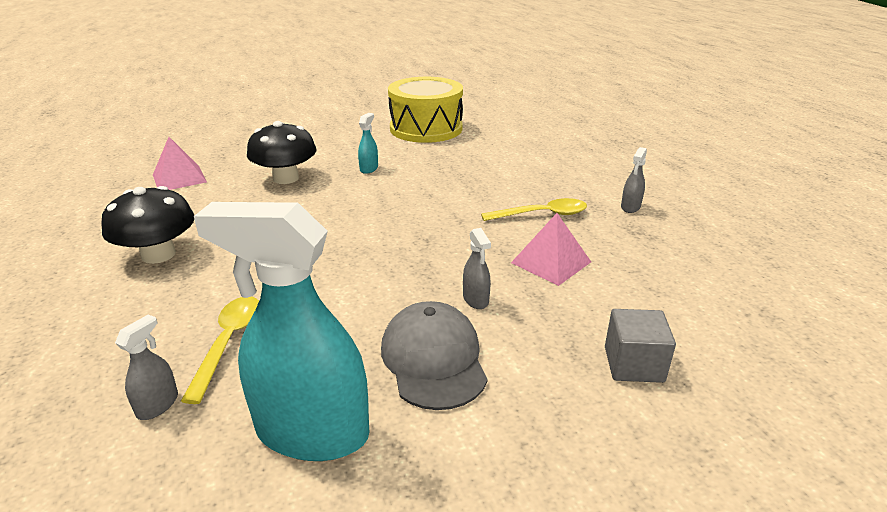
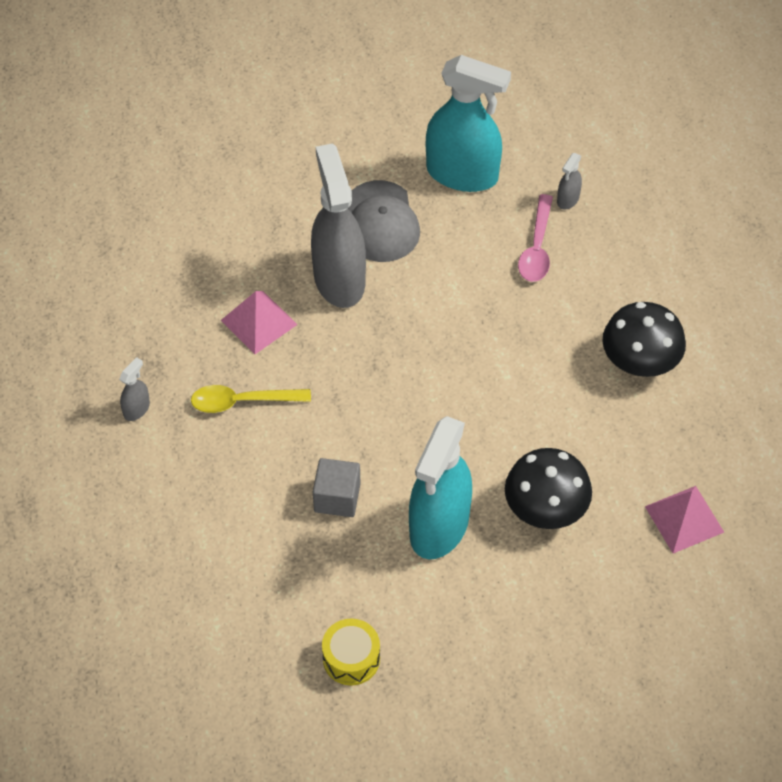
camera: 175 degrees left, 25 degrees up
yellow spoon [181,297,259,404] -> pink spoon [518,194,553,282]
turquoise spray bottle [358,113,378,174] -> turquoise spray bottle [409,416,472,559], size x2.44
yellow drum [388,77,463,143] -> yellow drum [322,619,380,686], size x0.49
grey spray bottle [463,228,491,309] -> grey spray bottle [311,143,366,308], size x2.44
grey cube [605,309,676,383] -> grey cube moved to [313,458,361,517]

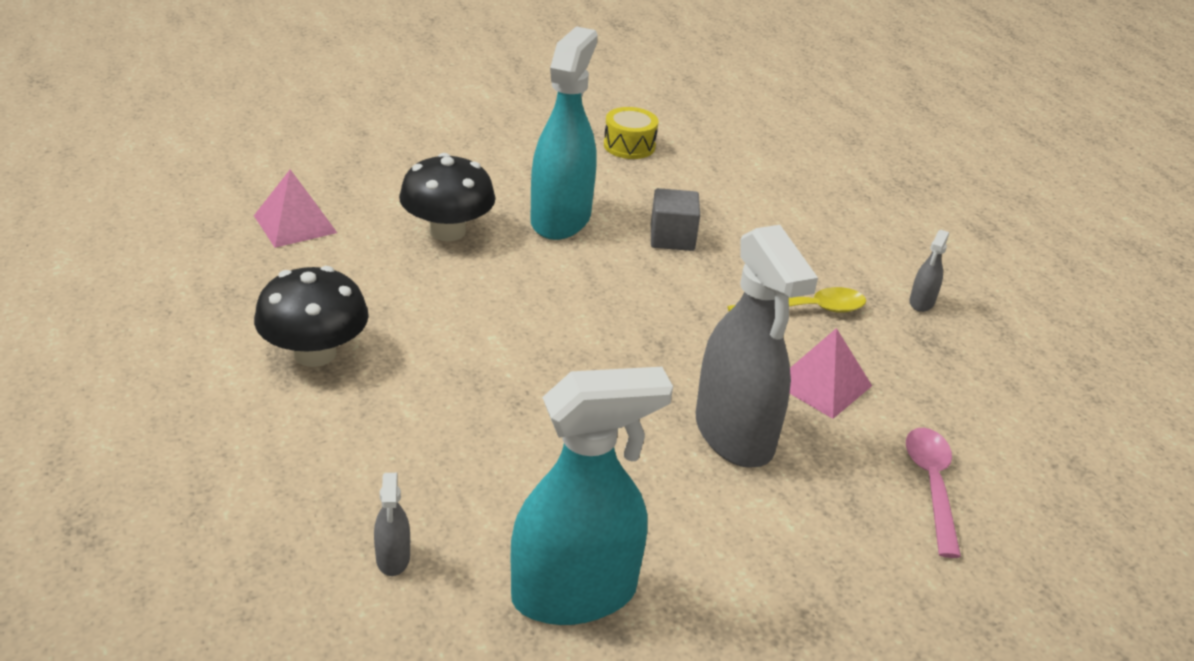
camera: 170 degrees right, 20 degrees down
grey cap [348,180,420,262] -> none
turquoise spray bottle [426,55,511,192] -> turquoise spray bottle turned 150 degrees clockwise [510,367,673,625]
pink spoon [518,194,553,282] -> pink spoon moved to [906,428,961,558]
grey spray bottle [557,153,582,210] -> grey spray bottle turned 150 degrees clockwise [374,473,410,576]

